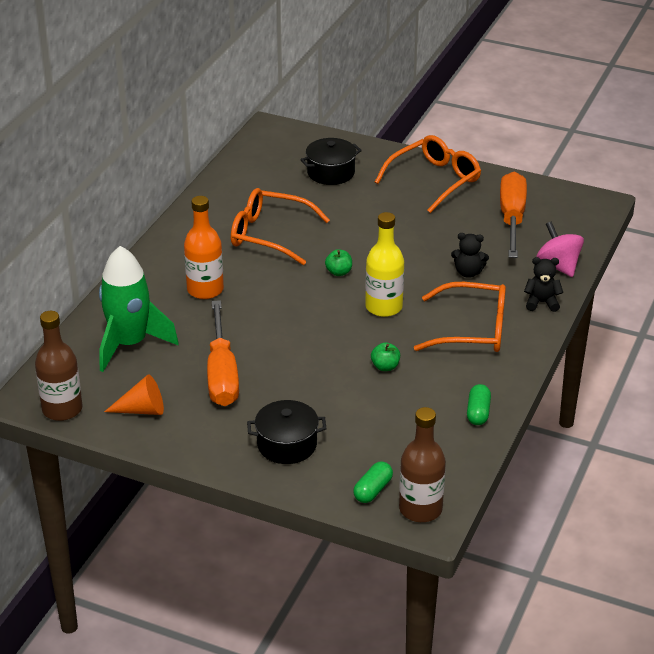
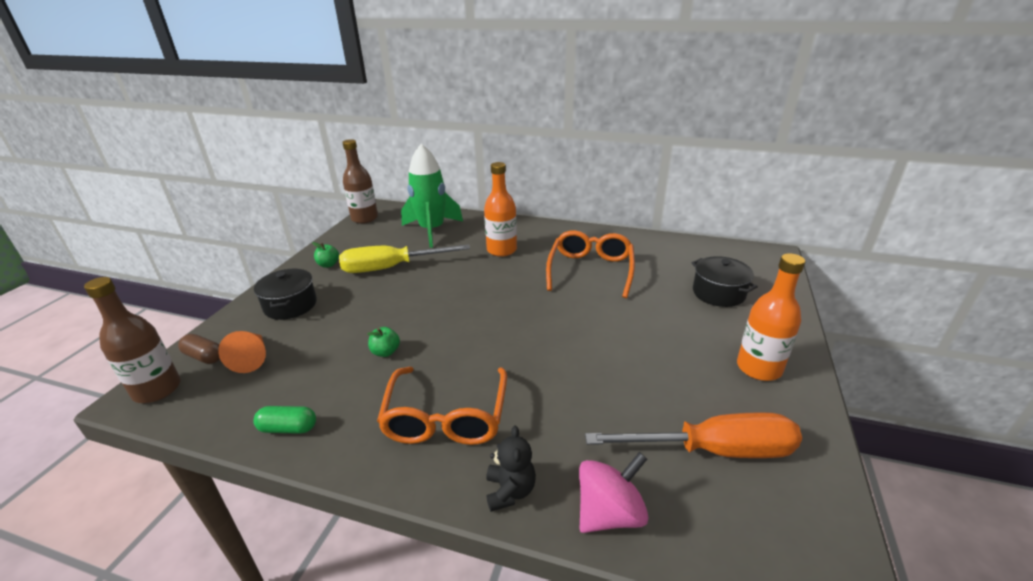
camera: 85 degrees right, 5 degrees down
orange cone [104,374,164,415] -> orange cone moved to [218,331,266,373]
orange screwdriver [207,300,239,406] -> yellow screwdriver [339,244,470,273]
green apple [325,249,352,276] -> green apple moved to [312,242,339,268]
green capsule [353,461,393,503] -> brown capsule [178,334,220,364]
yellow bottle [365,212,404,317] -> none
orange glasses [375,135,481,213] -> orange bottle [737,253,805,381]
black teddy bear [451,233,489,278] -> none

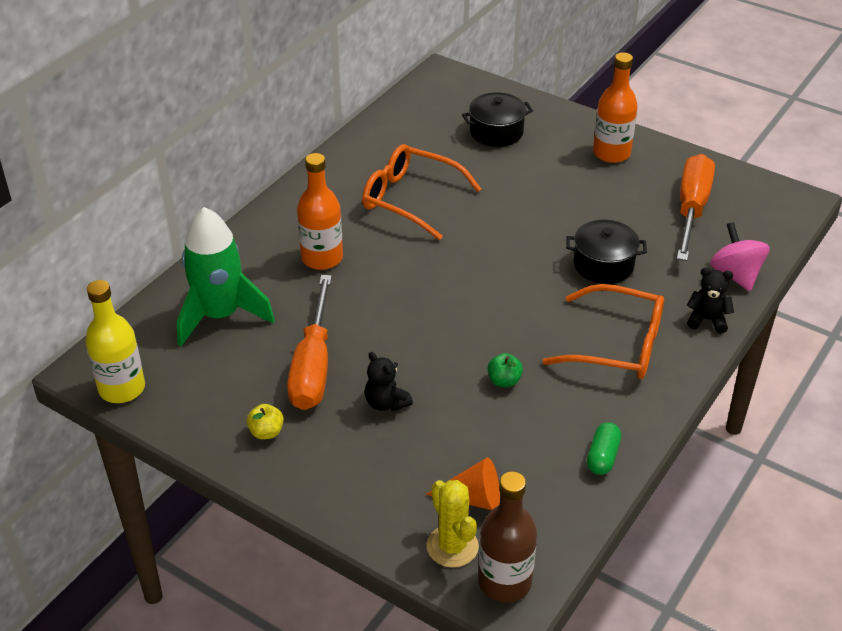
camera: 75 degrees left, 10 degrees up
brown capsule [178,334,220,364] -> yellow cactus [427,480,479,568]
black pot [254,269,317,320] -> black pot moved to [566,220,647,284]
green apple [312,242,339,268] -> yellow apple [247,404,284,439]
yellow screwdriver [339,244,470,273] -> orange screwdriver [287,275,332,410]
brown bottle [342,139,378,224] -> yellow bottle [85,280,145,403]
none -> black teddy bear [365,352,413,411]

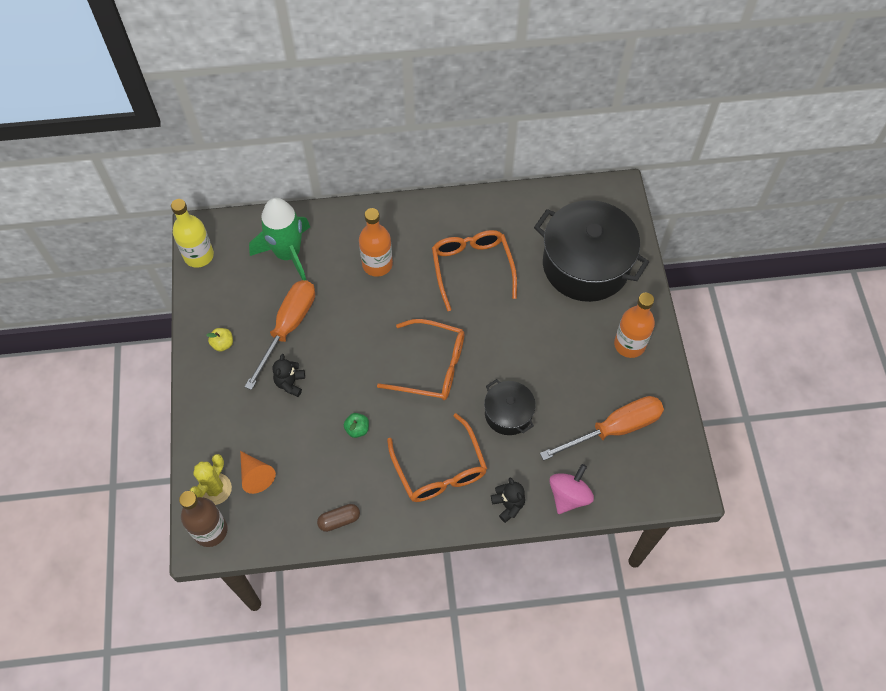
camera: 50 degrees right, 20 degrees up
orange screwdriver [287,275,332,410] -> orange screwdriver turned 150 degrees clockwise [244,280,315,390]
black pot [462,92,533,147] -> black pot [534,200,649,302], size x1.99
green capsule [587,422,621,475] -> brown capsule [317,504,360,532]
none -> orange glasses [377,319,464,400]

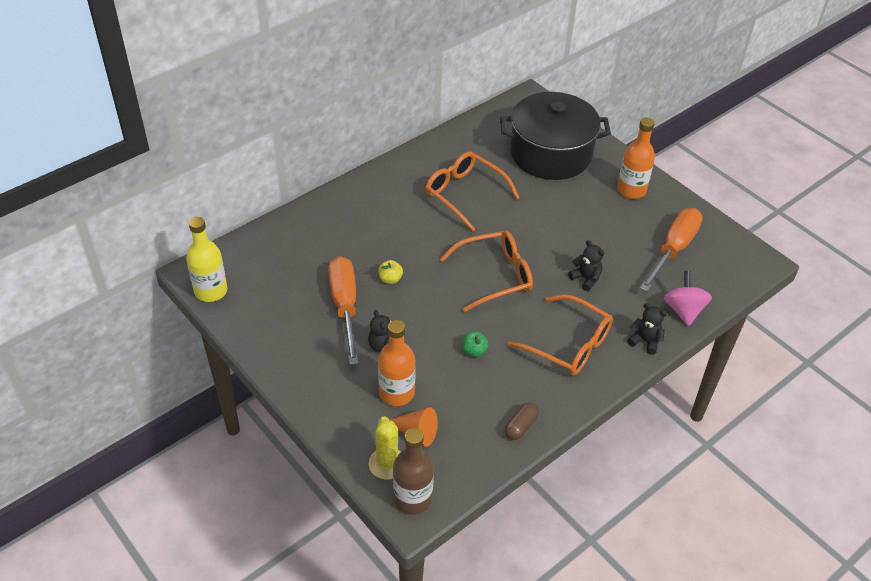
camera: 35 degrees left, 15 degrees down
yellow apple [206,328,233,352] -> yellow apple moved to [378,260,403,284]
green rocket [249,198,310,280] -> none
orange bottle [359,208,393,277] -> orange bottle moved to [378,320,416,406]
black pot [484,379,536,435] -> black teddy bear [568,240,604,291]

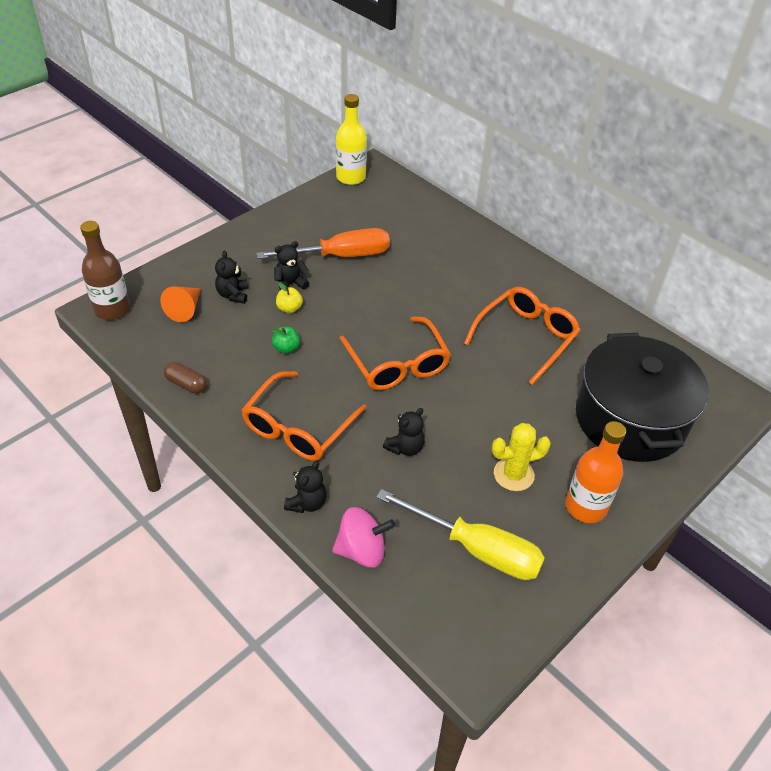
camera: 85 degrees right, 0 degrees up
yellow cactus [369,416,401,480] -> yellow cactus moved to [492,423,551,491]
yellow apple [378,260,403,284] -> yellow apple moved to [276,282,303,313]
orange bottle [378,320,416,406] -> black teddy bear [215,251,248,304]
orange screwdriver [640,208,703,292] -> yellow screwdriver [376,489,545,580]

